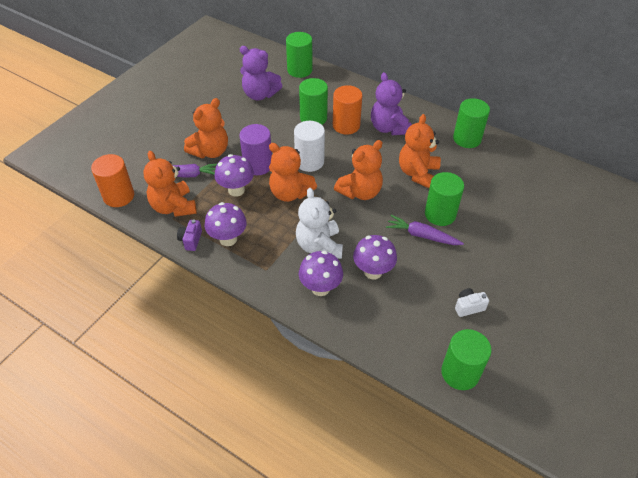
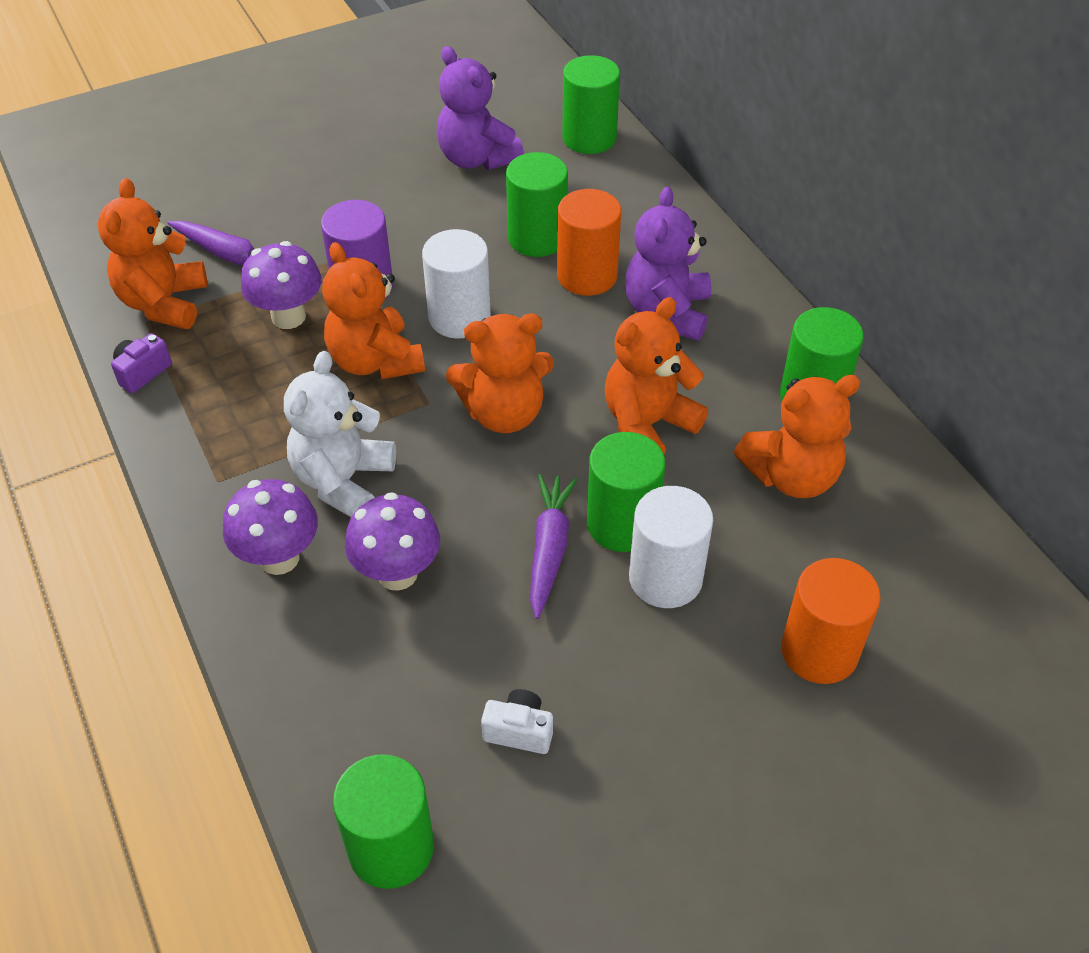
camera: 30 degrees right, 0 degrees up
orange cylinder [91,154,134,207] -> orange cylinder moved to [781,558,881,684]
orange teddy bear [184,98,228,158] -> orange teddy bear moved to [734,375,860,498]
purple mushroom [204,202,247,246] -> none
purple carrot [386,215,464,245] -> purple carrot turned 45 degrees clockwise [530,474,578,619]
none -> white cylinder [629,486,713,608]

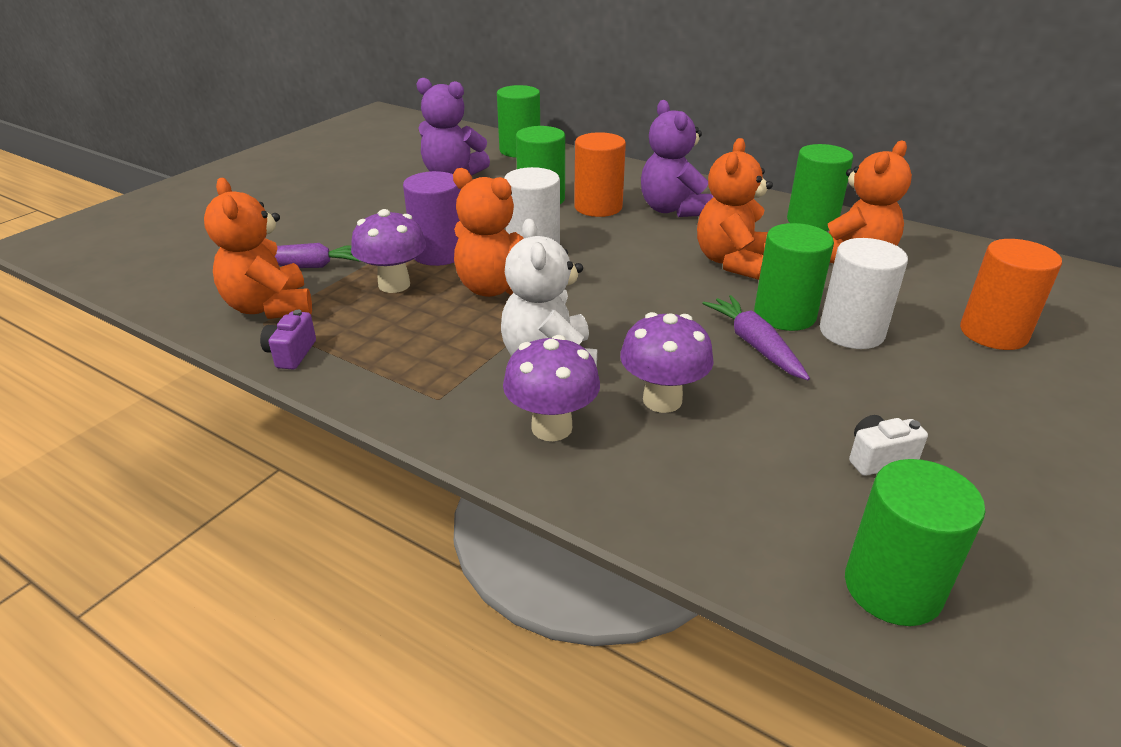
camera: 30 degrees left, 15 degrees down
orange teddy bear [446,314,554,433] -> none

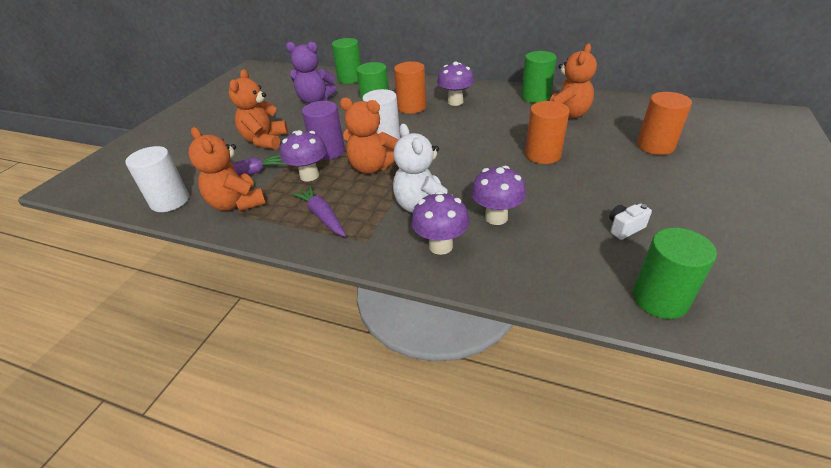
camera: 10 degrees left, 5 degrees up
purple camera [260,310,316,369] -> none
purple teddy bear [641,100,713,217] -> purple mushroom [437,62,474,106]
orange teddy bear [697,138,773,280] -> orange teddy bear moved to [229,69,288,149]
purple carrot [702,295,810,380] -> purple carrot moved to [291,185,346,237]
green cylinder [754,223,834,331] -> orange cylinder [525,101,569,164]
white cylinder [820,238,908,349] -> white cylinder moved to [125,146,189,212]

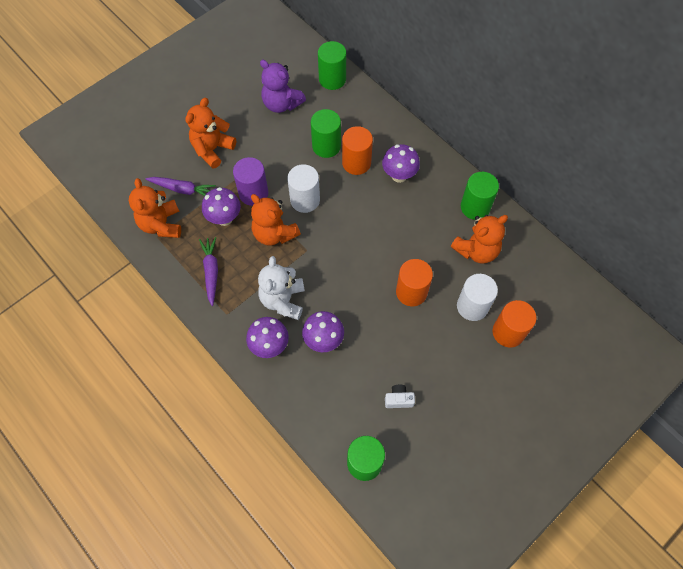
camera: 25 degrees right, 25 degrees up
white cylinder [125,146,189,212] -> white cylinder moved to [457,274,498,321]

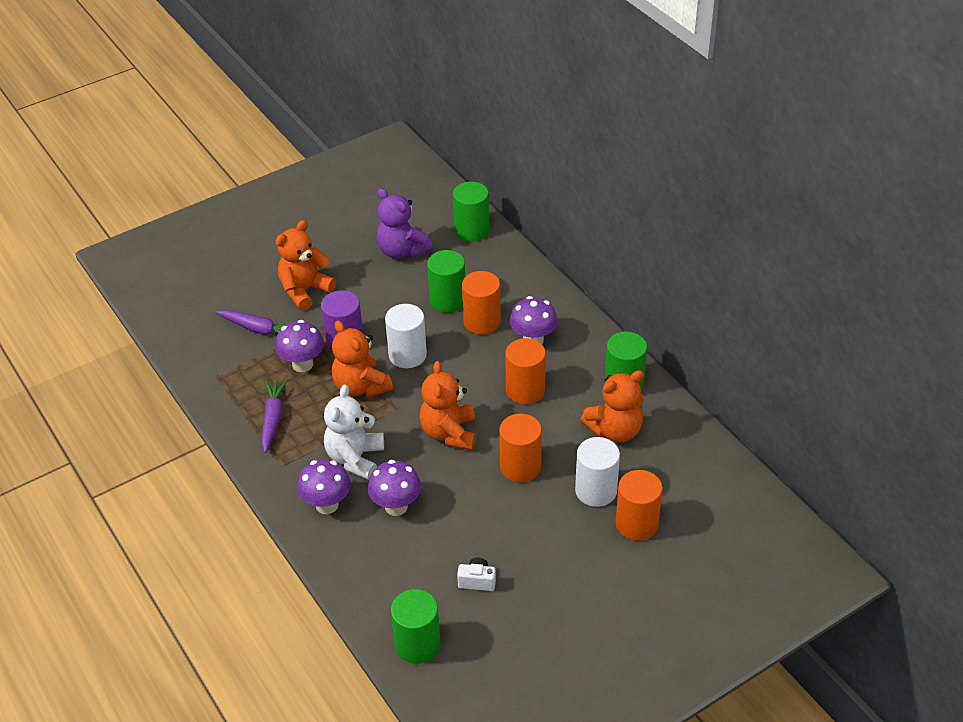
camera: 10 degrees right, 20 degrees down
orange teddy bear [129,178,181,238] -> orange teddy bear moved to [420,361,476,450]
none -> orange cylinder [505,338,546,404]

